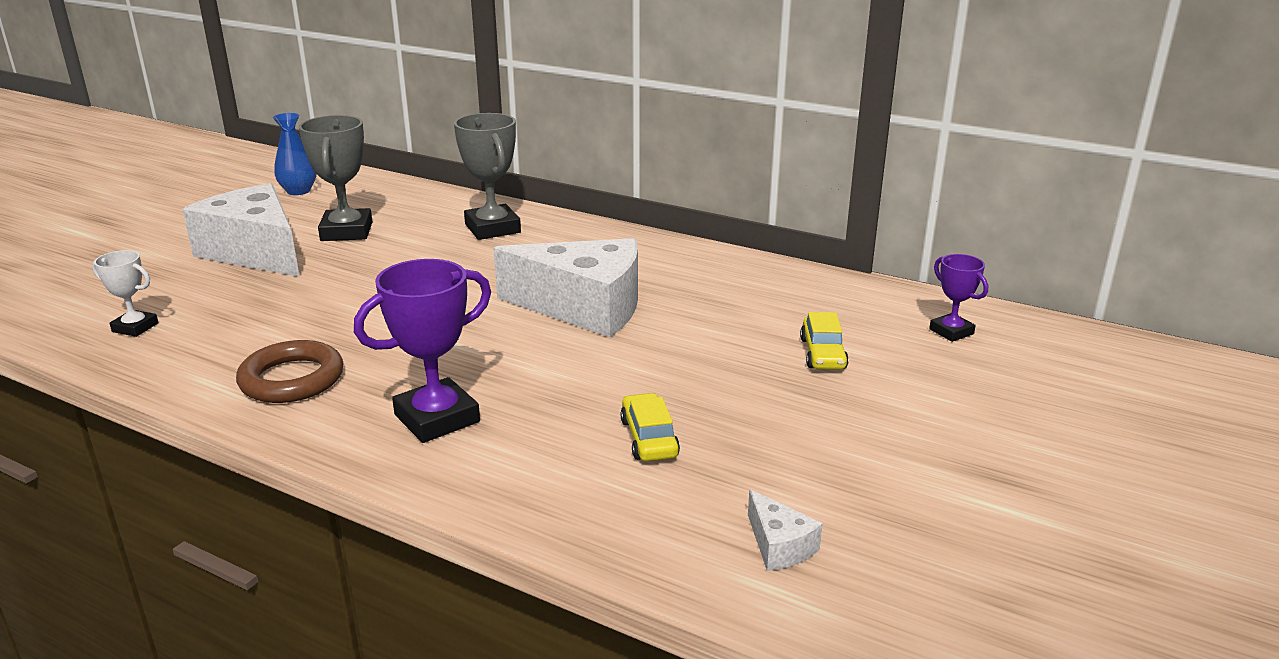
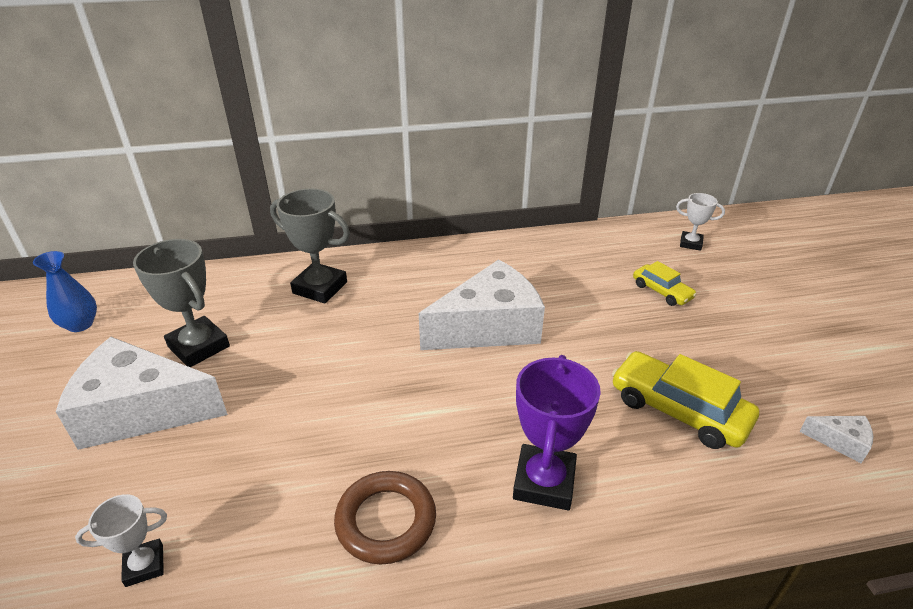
camera: 40 degrees left, 10 degrees up
yellow car [620,393,680,461] -> yellow car [612,351,759,449], size x1.75
purple trophy [929,254,988,342] -> white trophy [676,193,725,251]

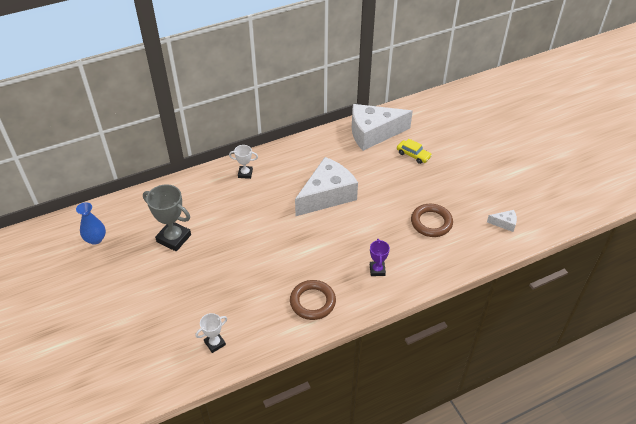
camera: 15 degrees left, 10 degrees up
white cheese [56,337,228,450] -> white cheese moved to [352,104,413,151]
grey trophy [270,188,350,304] -> none
purple trophy [513,355,601,510] -> purple trophy [370,239,390,276], size x0.56
yellow car [612,351,759,449] -> brown ring [411,204,453,237]
white trophy [676,193,725,251] -> white trophy moved to [229,145,258,179]

